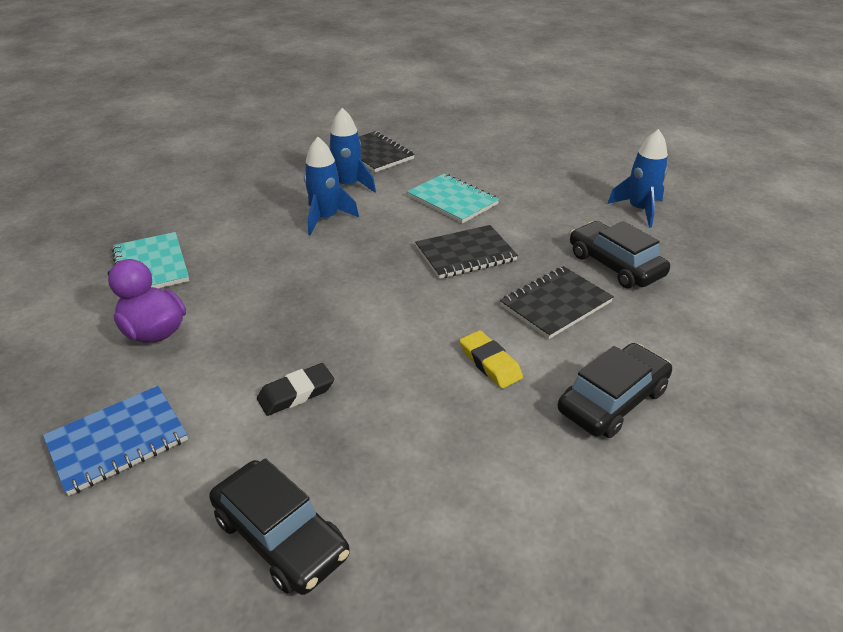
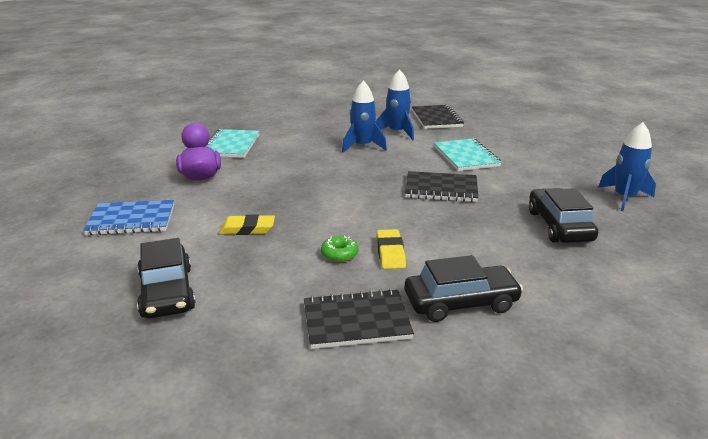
camera: 30 degrees right, 10 degrees down
black eraser [257,363,334,416] -> yellow eraser [219,214,275,235]
black notebook [500,266,614,339] -> black notebook moved to [304,289,414,349]
none -> green donut [321,236,358,262]

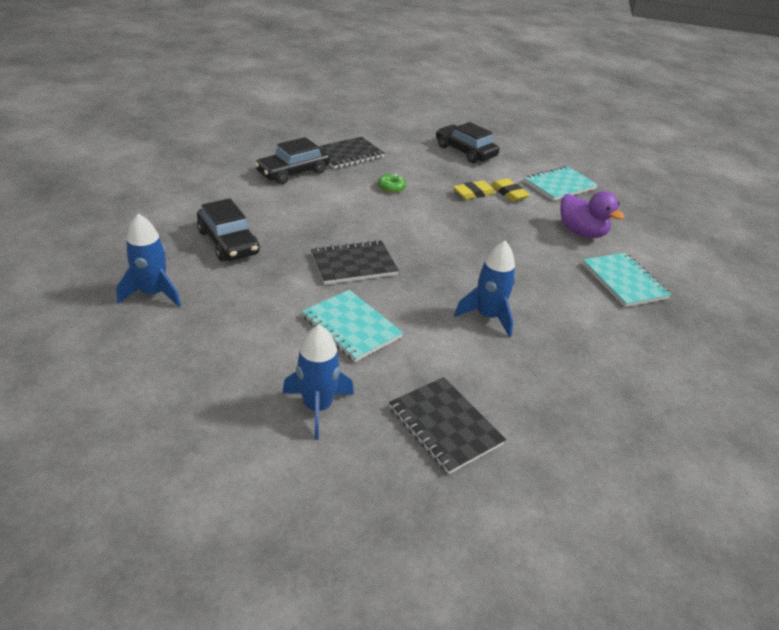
camera: 150 degrees right, 10 degrees up
blue notebook [83,200,174,235] -> turquoise notebook [524,166,598,201]
blue rocket [375,69,414,140] -> blue rocket moved to [283,325,354,440]
yellow eraser [377,229,406,269] -> yellow eraser moved to [491,178,530,202]

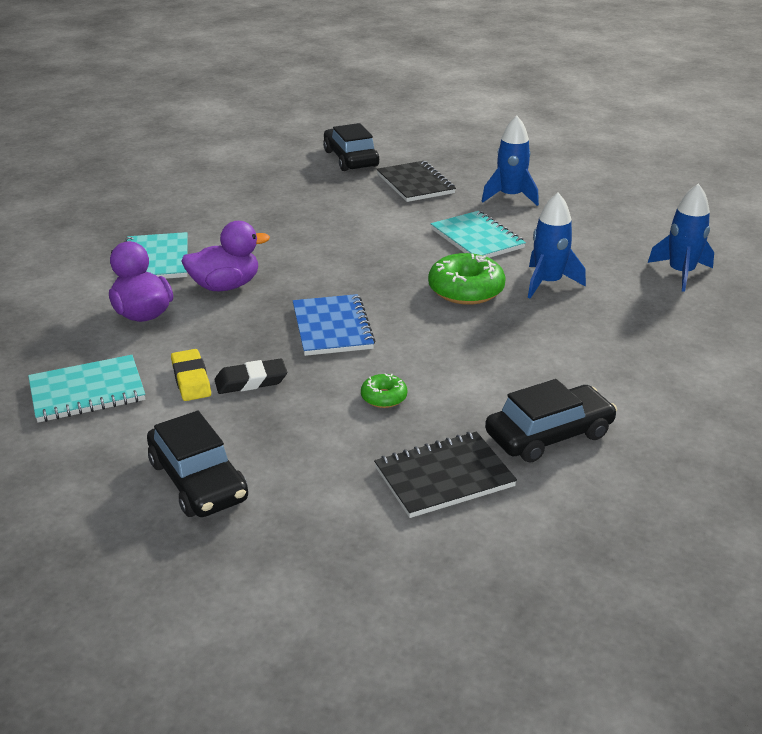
camera: 165 degrees left, 5 degrees down
black car [197,198,260,261] -> black car moved to [323,123,379,171]
black notebook [311,240,399,285] -> green donut [428,253,506,305]
yellow eraser [453,180,496,200] -> black eraser [215,358,287,394]
blue rocket [454,241,516,337] -> blue rocket moved to [528,193,586,298]
none -> purple duck [181,221,270,291]
none -> blue notebook [293,294,375,356]

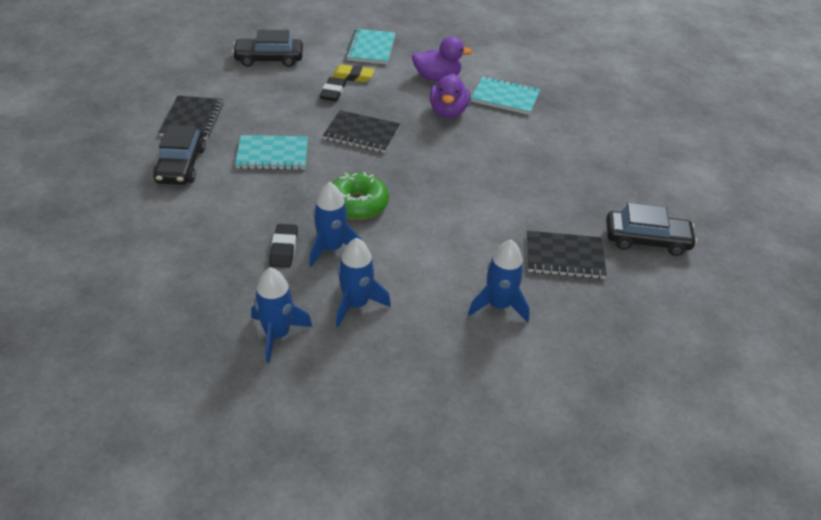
camera: 115 degrees right, 10 degrees up
blue notebook [293,294,375,356] -> black notebook [323,110,400,153]
green donut [361,373,407,408] -> none
turquoise notebook [431,211,526,258] -> turquoise notebook moved to [235,135,308,170]
none -> black eraser [269,224,298,268]
none -> blue rocket [336,238,391,327]

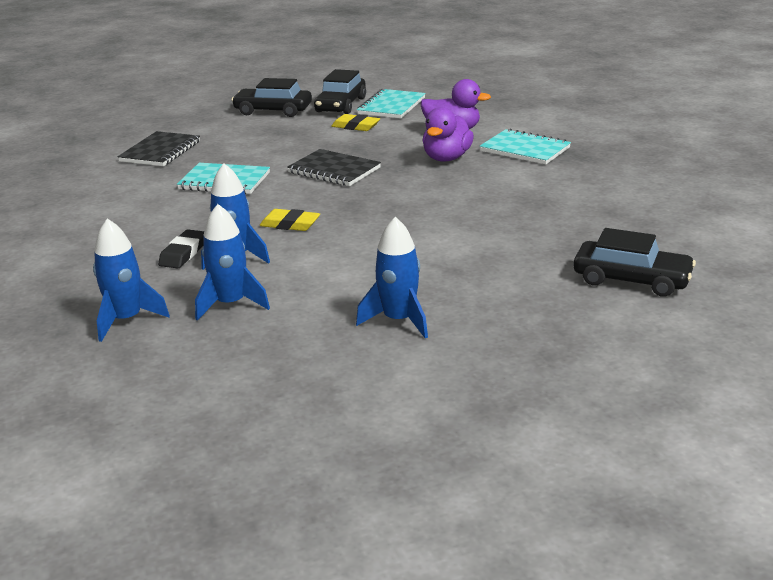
camera: 20 degrees right, 15 degrees down
black car [153,125,206,185] -> black car moved to [314,69,366,114]
black eraser [320,77,346,101] -> none
green donut [332,172,389,220] -> yellow eraser [259,209,320,231]
black notebook [527,231,607,279] -> none

